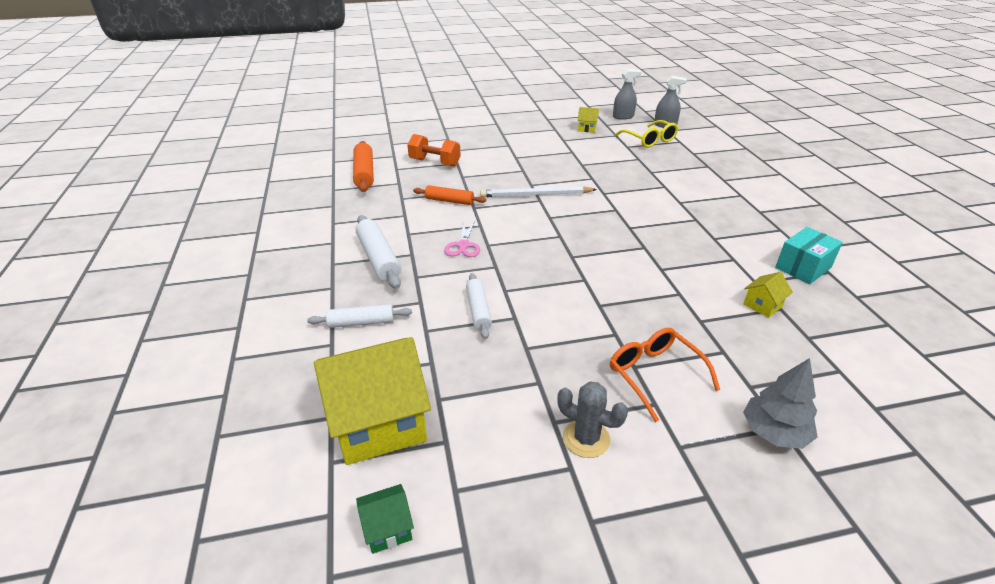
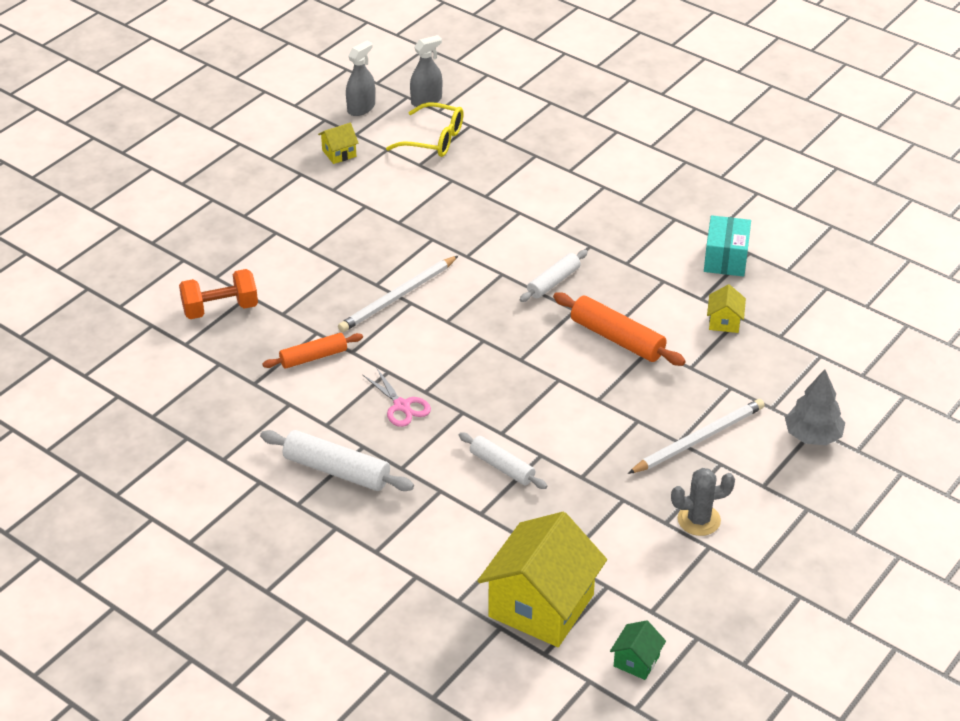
camera: 40 degrees left, 5 degrees up
white rolling pin [307,304,412,328] -> white rolling pin moved to [520,250,588,302]
orange rolling pin [353,141,374,192] -> orange rolling pin moved to [553,292,686,366]
orange glasses [610,328,720,422] -> white pencil [628,399,765,474]

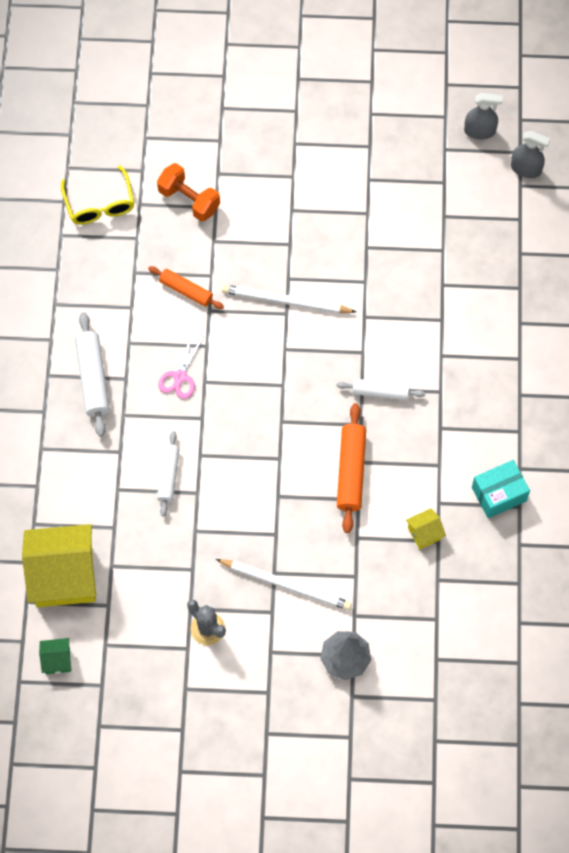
camera: 55 degrees right, 25 degrees up
yellow house [318,123,358,164] -> none
yellow glasses [386,102,464,157] -> yellow glasses moved to [61,165,134,225]

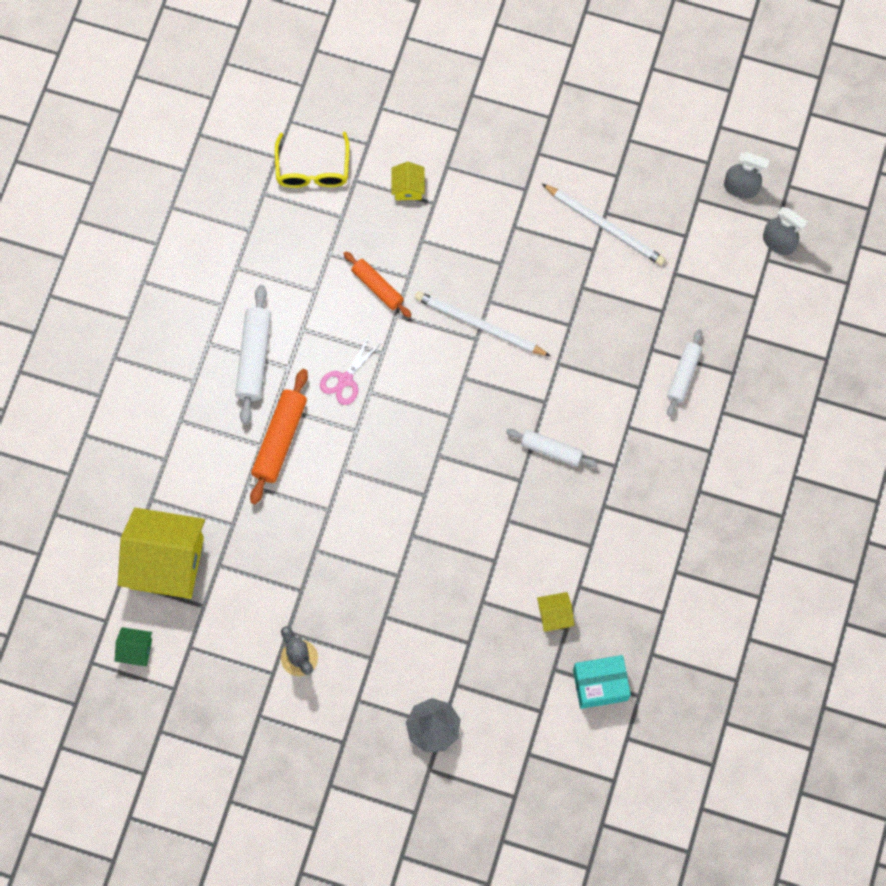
camera: 15 degrees right, 5 degrees up
orange dumbbell [157,163,220,221] -> yellow house [391,162,425,200]
white rolling pin [157,431,180,517] -> white rolling pin moved to [667,329,702,416]
white pencil [216,559,352,610] -> white pencil moved to [542,184,666,266]
orange rolling pin [337,403,366,533] -> orange rolling pin moved to [250,369,308,504]
turquoise box [472,460,530,518] -> turquoise box moved to [573,655,631,709]

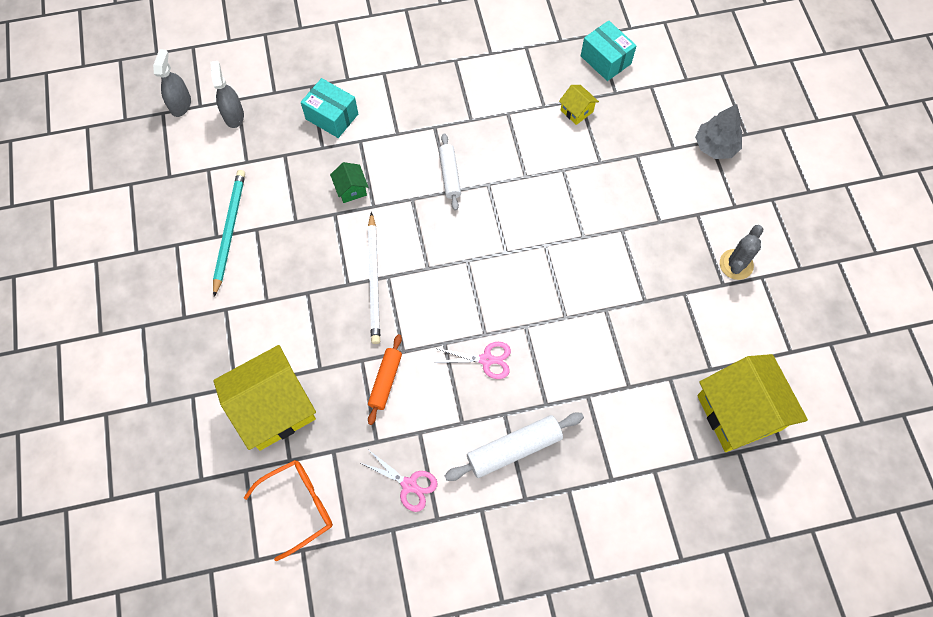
camera: 120 degrees left, 5 degrees down
green house [115,627,152,666] -> green house moved to [330,162,368,203]
orange rolling pin [250,369,308,504] -> none
yellow glasses [275,132,350,188] -> orange glasses [244,460,333,561]
yellow house [391,162,425,200] -> yellow house [213,345,316,450], size x2.32
white pencil [542,184,666,266] -> turquoise pencil [213,170,245,297]
white rolling pin [667,329,702,416] -> turquoise box [301,78,358,138]
grey spray bottle [724,152,770,199] -> grey spray bottle moved to [210,61,244,128]
none -> pink scissors [361,451,438,512]

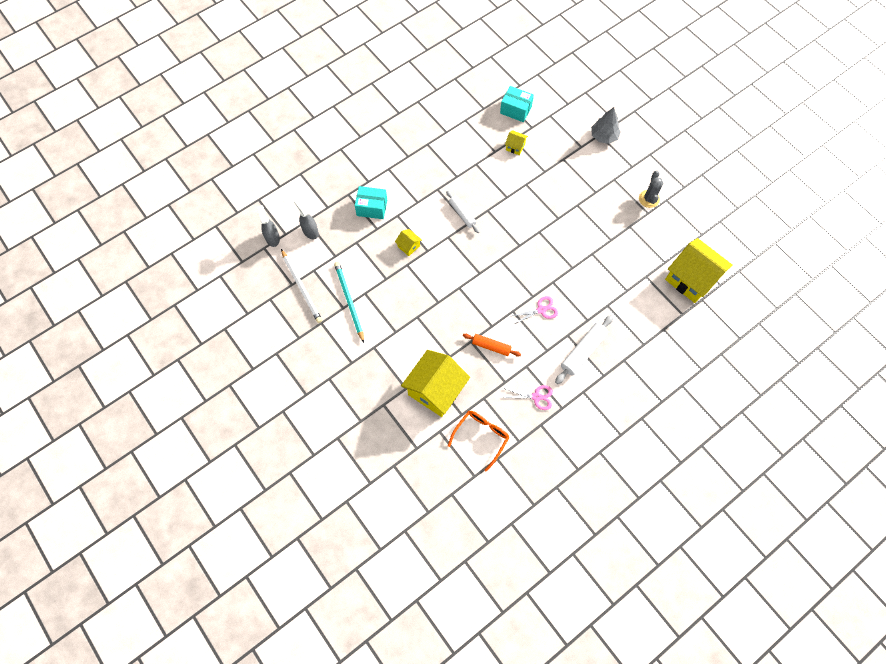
camera: 25 degrees left, 0 degrees up
green house [330,162,368,203] -> yellow house [395,229,422,256]
white pencil [368,212,380,344] -> white pencil moved to [281,249,322,323]
orange rolling pin [368,334,402,425] -> orange rolling pin turned 60 degrees counterclockwise [463,334,521,356]

